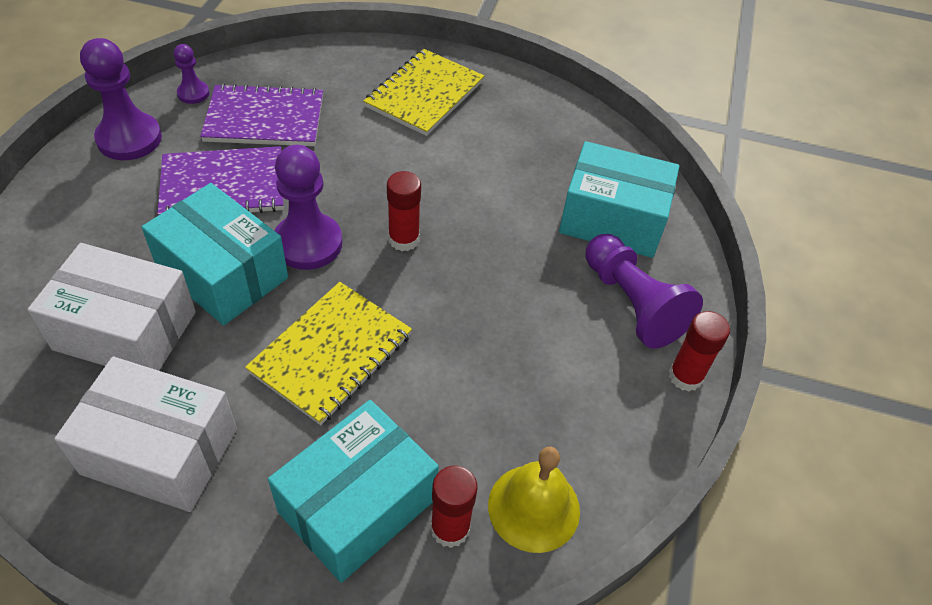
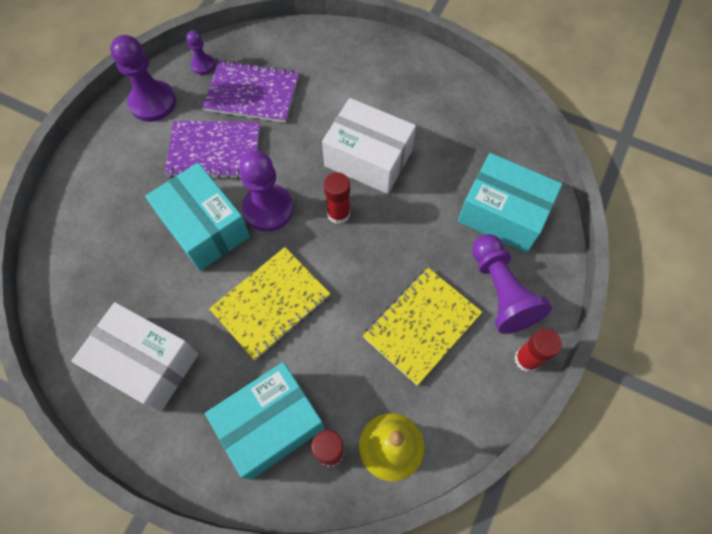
camera: 15 degrees right, 15 degrees up
white box [28,243,196,371] -> white box moved to [322,98,416,194]
yellow notebook [363,49,484,136] -> yellow notebook moved to [363,268,482,385]

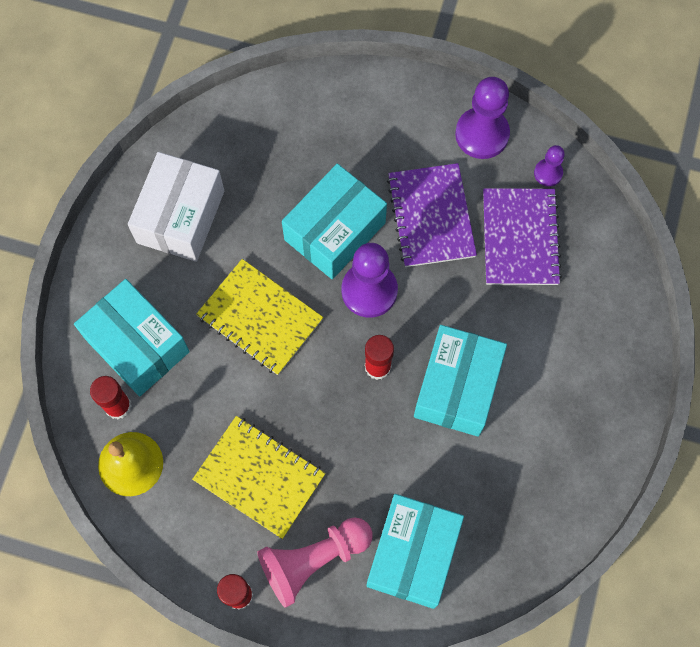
camera: 80 degrees right, 5 degrees up
white box [322,98,416,194] -> turquoise box [414,325,507,437]
purple pawn [472,234,552,334] -> pink pawn [257,517,373,608]

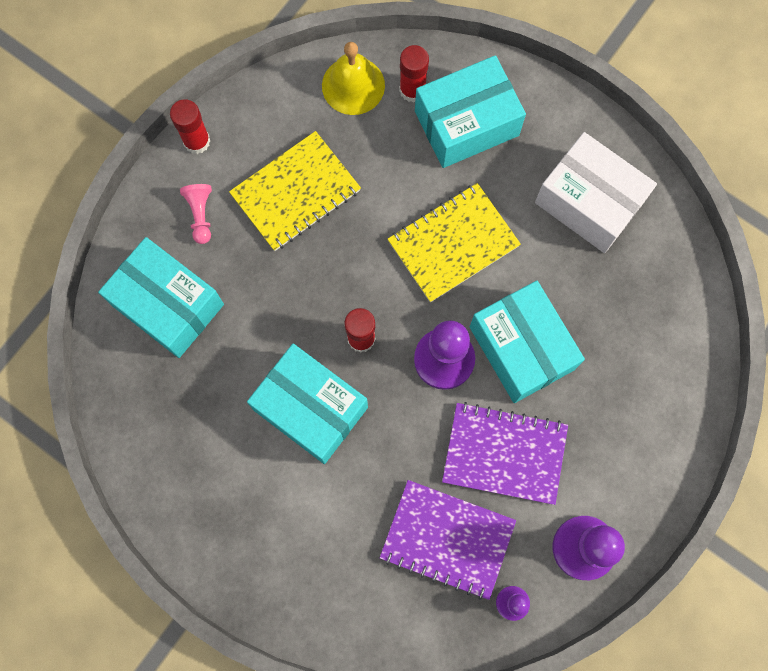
camera: 110 degrees right, 5 degrees up
pink pawn [257,517,373,608] -> pink pawn [180,184,212,244], size x0.53

